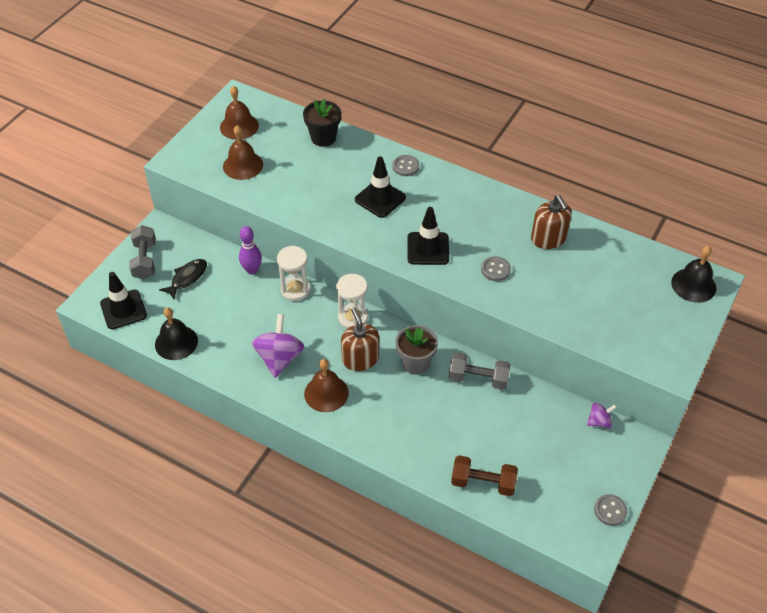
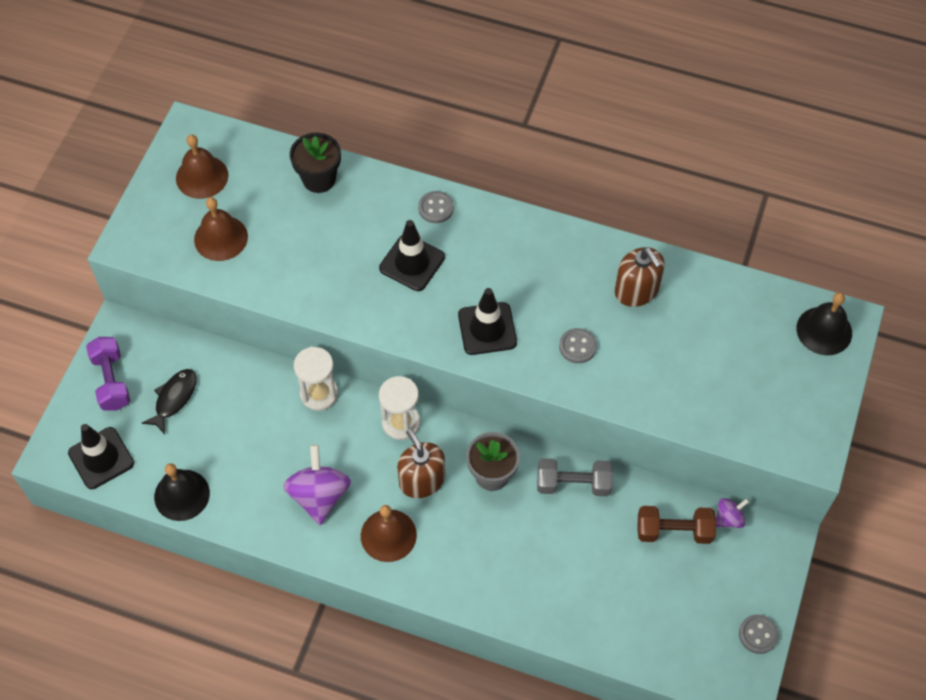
camera: 10 degrees left, 10 degrees up
grey dumbbell [129,225,156,279] -> purple dumbbell [86,337,130,410]
purple bowling pin [239,226,262,274] -> none
brown dumbbell [451,455,518,496] -> brown dumbbell moved to [637,506,716,544]

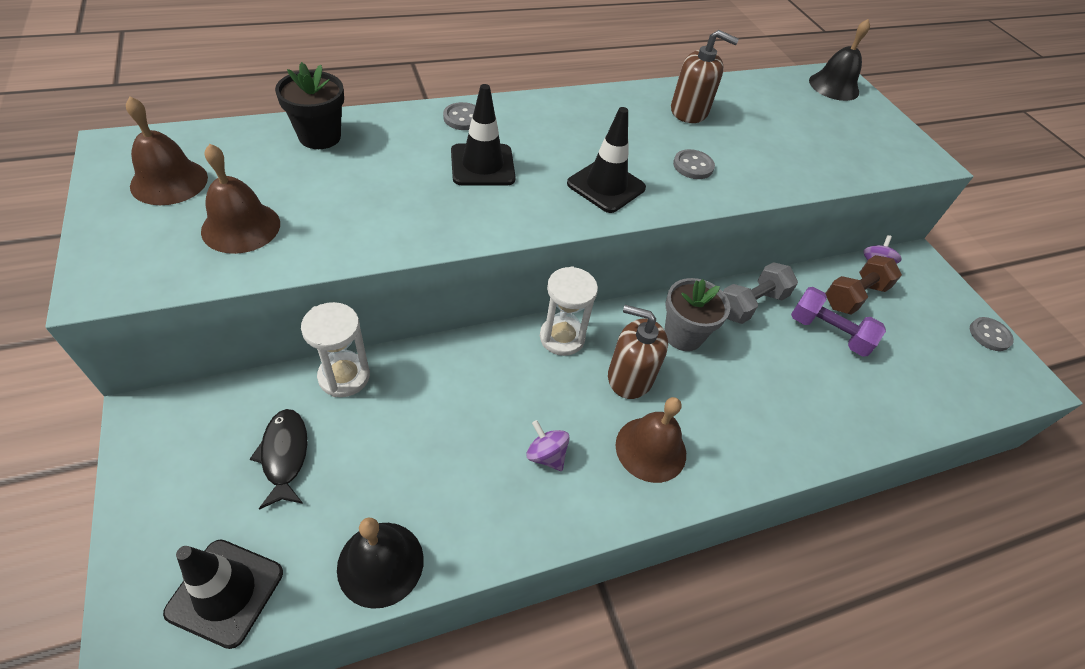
camera: 45 degrees left, 10 degrees down
purple dumbbell [86,337,130,410] -> purple dumbbell moved to [791,287,886,357]
purple spinning top [283,444,351,525] -> purple spinning top [527,420,570,471], size x0.53
white hourglass [294,347,338,411] -> white hourglass moved to [301,302,370,397]

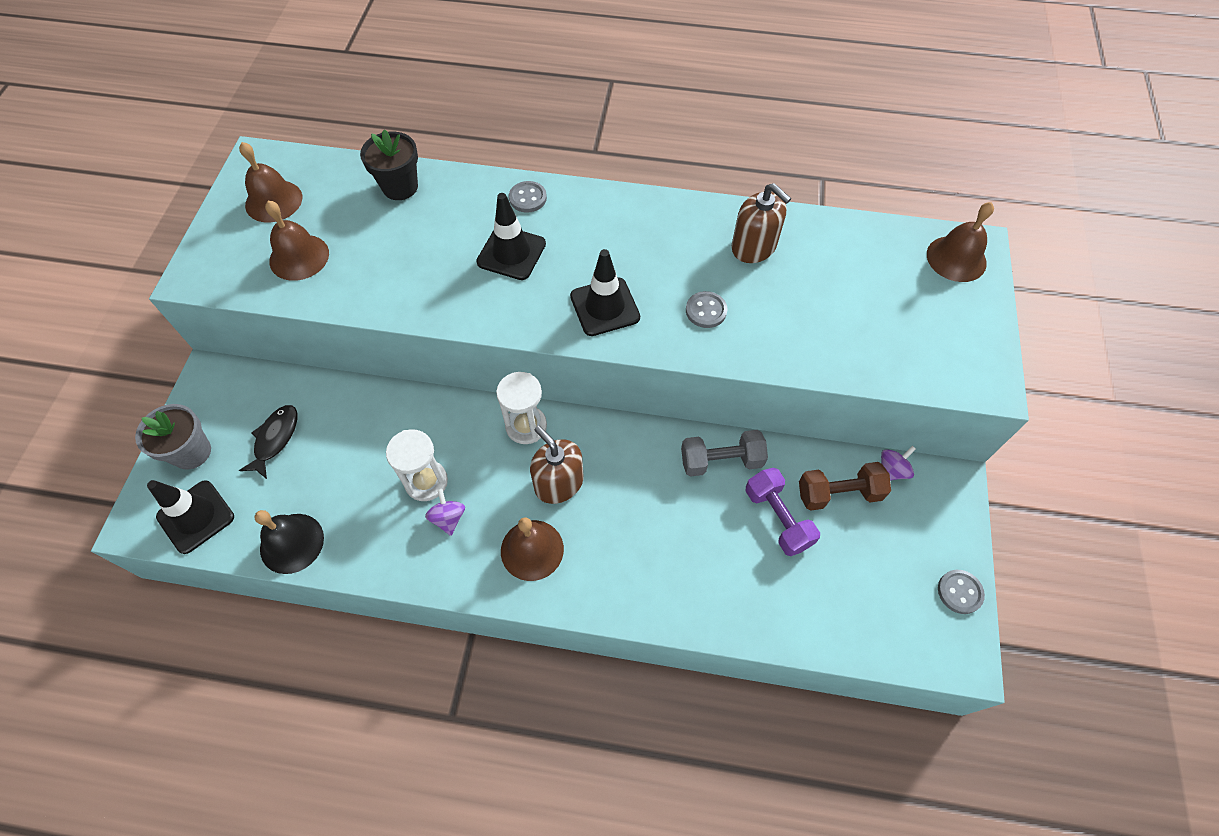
camera: 35 degrees right, 10 degrees up
white hourglass [301,302,370,397] -> white hourglass moved to [386,429,448,501]
grey flower pot [664,278,730,351] -> grey flower pot moved to [135,404,211,470]
black bell [809,19,870,101] -> brown bell [927,202,994,282]

